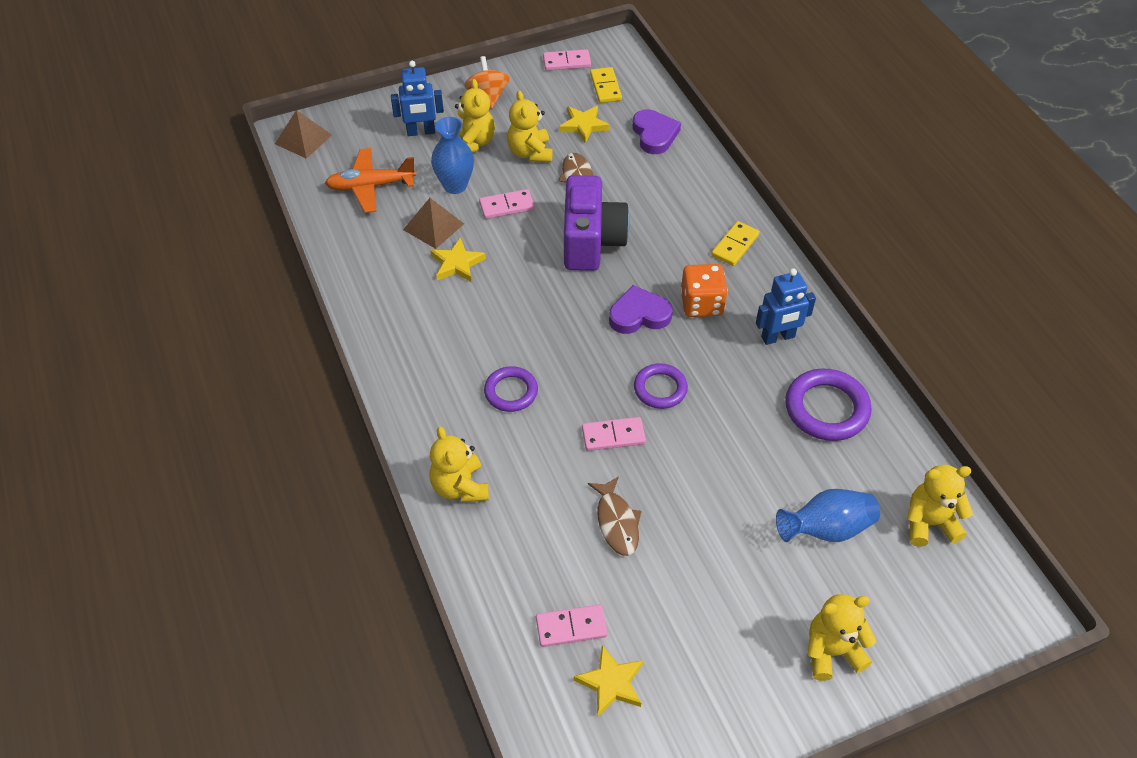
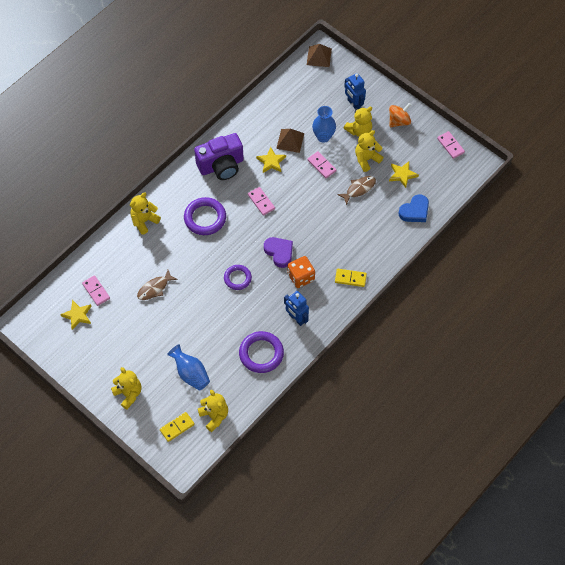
camera: 65 degrees right, 10 degrees up
orange plane [325,148,416,213] -> none
purple ring [484,366,538,412] -> purple ring [184,197,226,235], size x1.56
purple camera [564,175,630,271] -> purple camera moved to [194,133,244,180]
pink domino [582,417,646,451] -> pink domino moved to [248,187,275,216]
yellow domino [590,67,622,103] -> yellow domino moved to [160,412,195,442]
purple heart [633,109,681,154] -> blue heart [398,194,429,222]

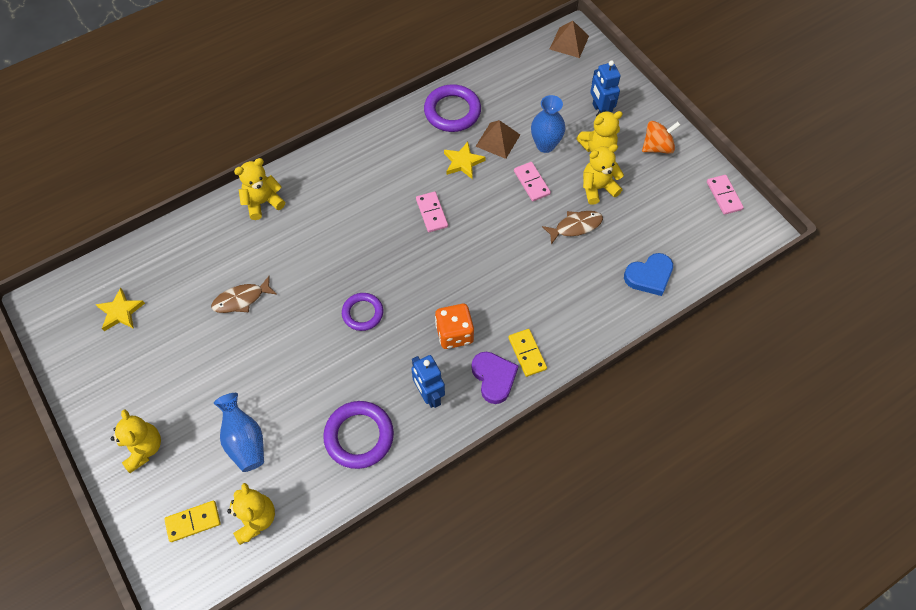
camera: 15 degrees right, 0 degrees up
pink domino [82,275,110,306] -> none
purple ring [184,197,226,235] -> purple ring moved to [424,84,481,132]
purple camera [194,133,244,180] -> none
purple heart [264,237,293,268] -> purple heart moved to [471,352,518,404]
yellow domino [335,269,367,287] -> yellow domino turned 45 degrees clockwise [508,329,547,377]
yellow star [389,161,419,188] -> none

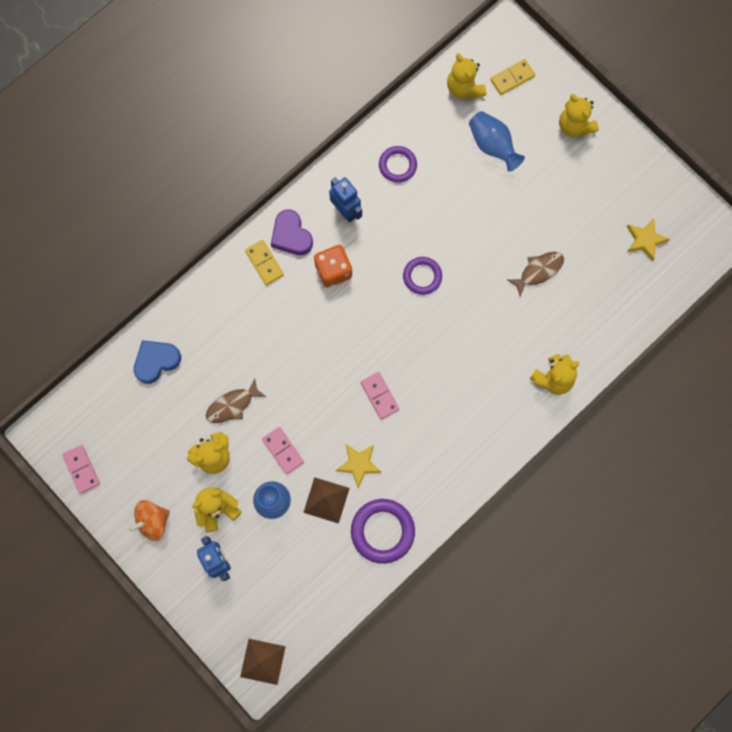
camera: 170 degrees right, 15 degrees up
purple ring [323,401,394,469] -> purple ring [379,146,417,183], size x0.64

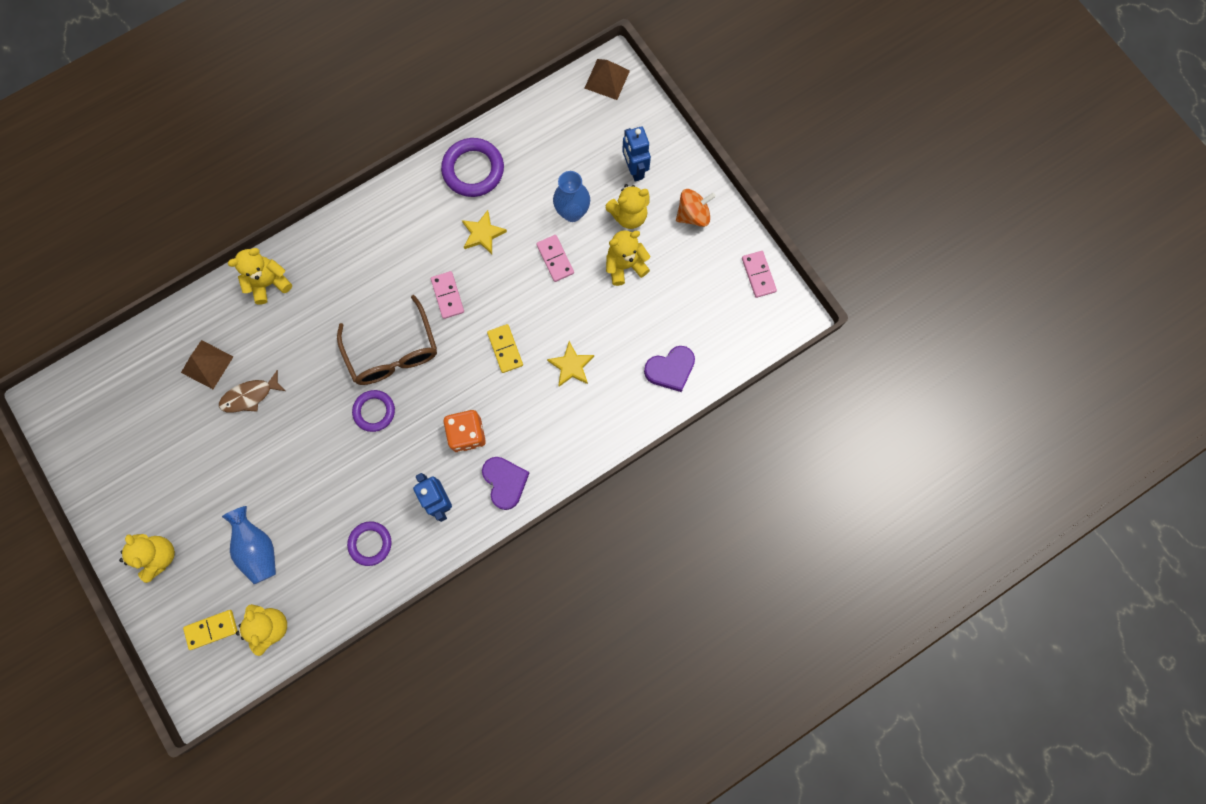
camera: 170 degrees left, 0 degrees up
blue heart [134,340,181,384] -> purple heart [644,346,695,392]
brown fish [206,378,266,423] -> none
yellow domino [245,240,284,285] -> yellow domino moved to [487,324,523,373]
brown pyramid [303,477,350,524] -> brown pyramid moved to [181,340,233,389]
yellow star [627,218,670,261] -> yellow star moved to [547,341,594,387]
none -> brown glasses [337,295,437,385]

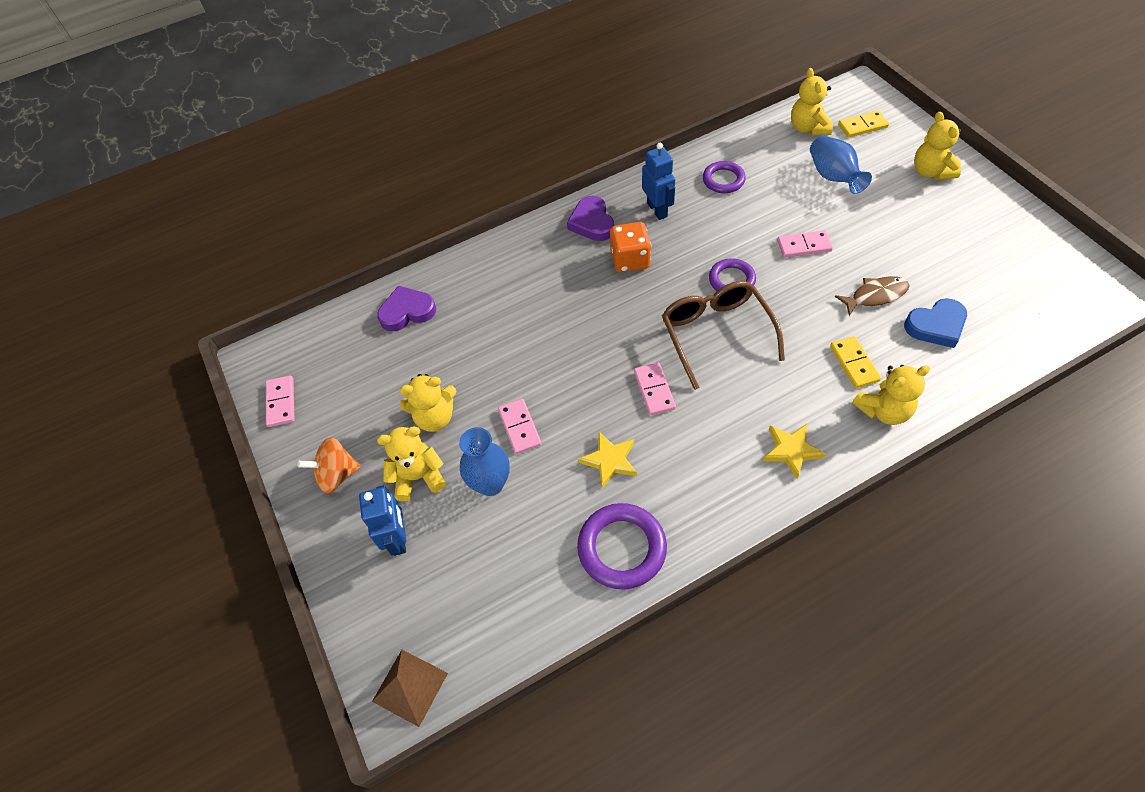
camera: 170 degrees left, 20 degrees down
brown pyramid [181,340,233,389] -> blue heart [904,298,967,348]
yellow domino [487,324,523,373] -> yellow domino moved to [830,336,881,388]
yellow star [547,341,594,387] -> yellow star moved to [763,424,826,479]
none -> pink domino [777,230,833,258]

